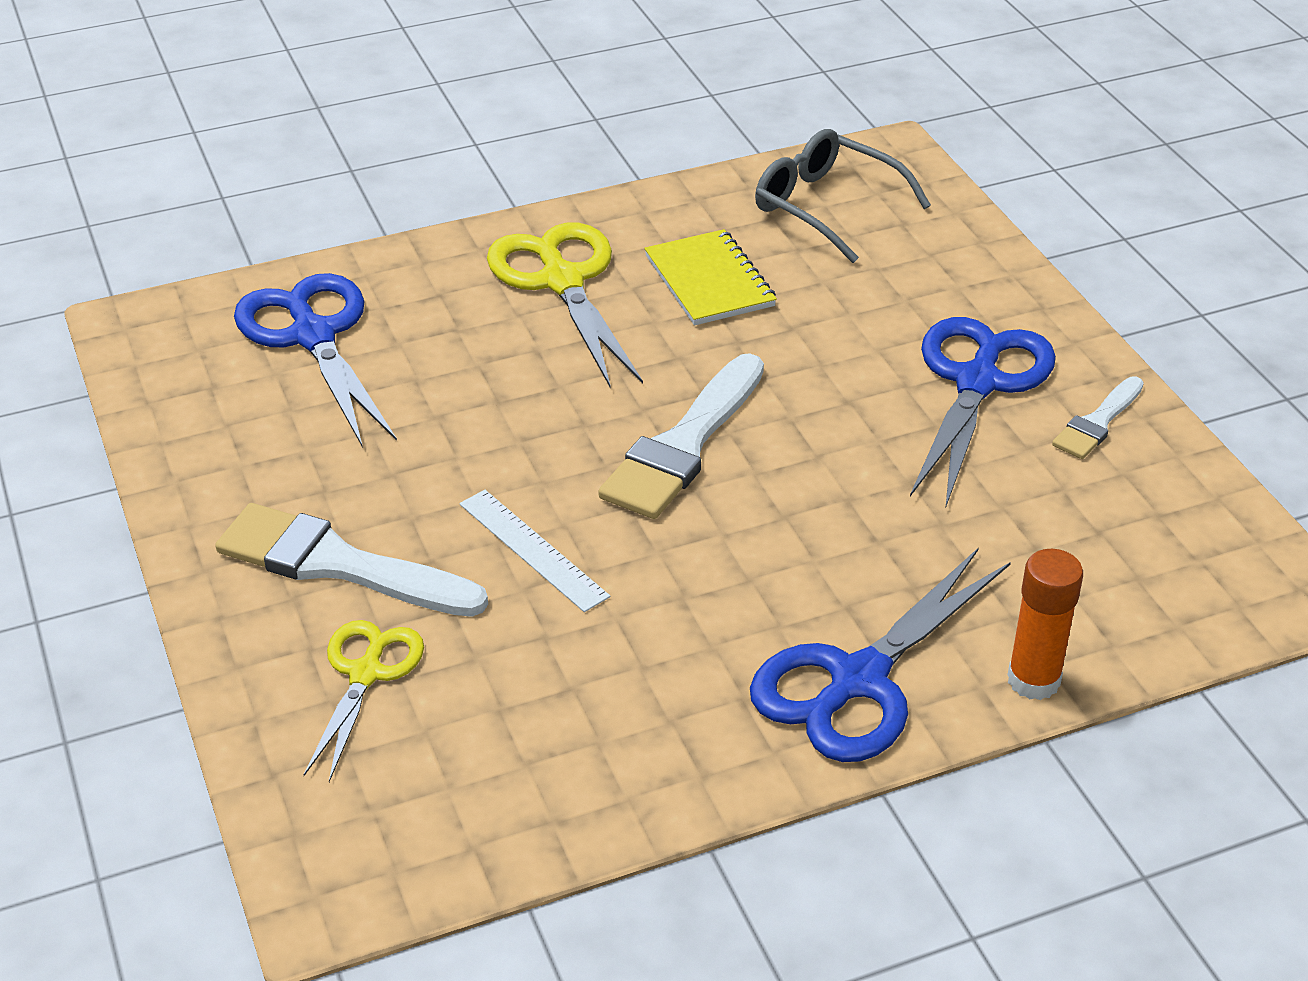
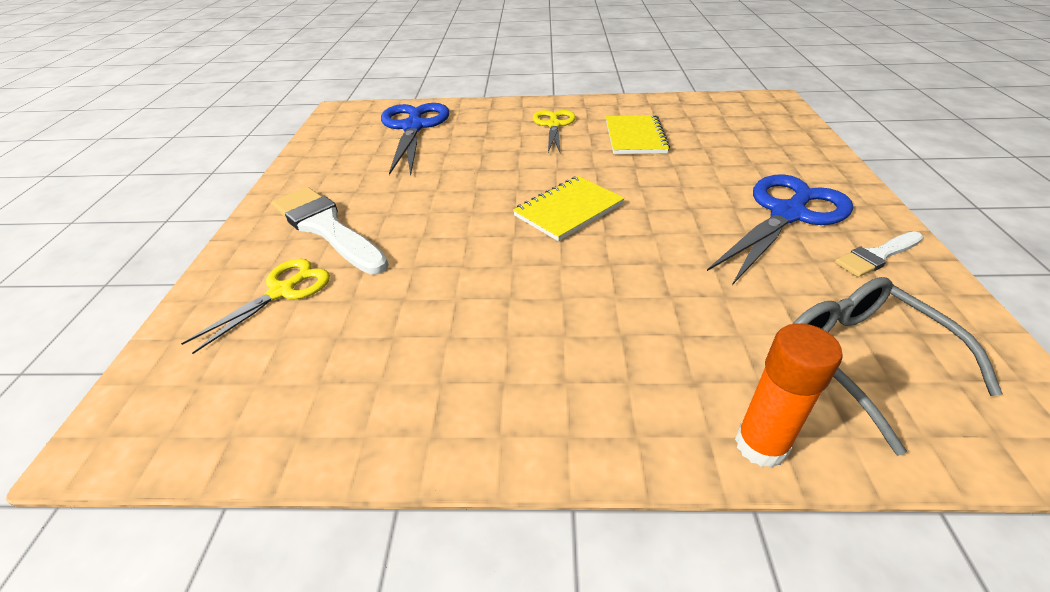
camera: 25 degrees right, 0 degrees up
white ruler [460,490,610,612] -> none
yellow scissors [487,223,643,389] -> yellow scissors [533,110,576,152], size x0.62
white brush [598,353,764,519] -> yellow notebook [513,176,625,241]
blue scissors [750,547,1011,762] -> none
grey glasses [755,129,931,263] -> grey glasses moved to [793,277,1003,456]

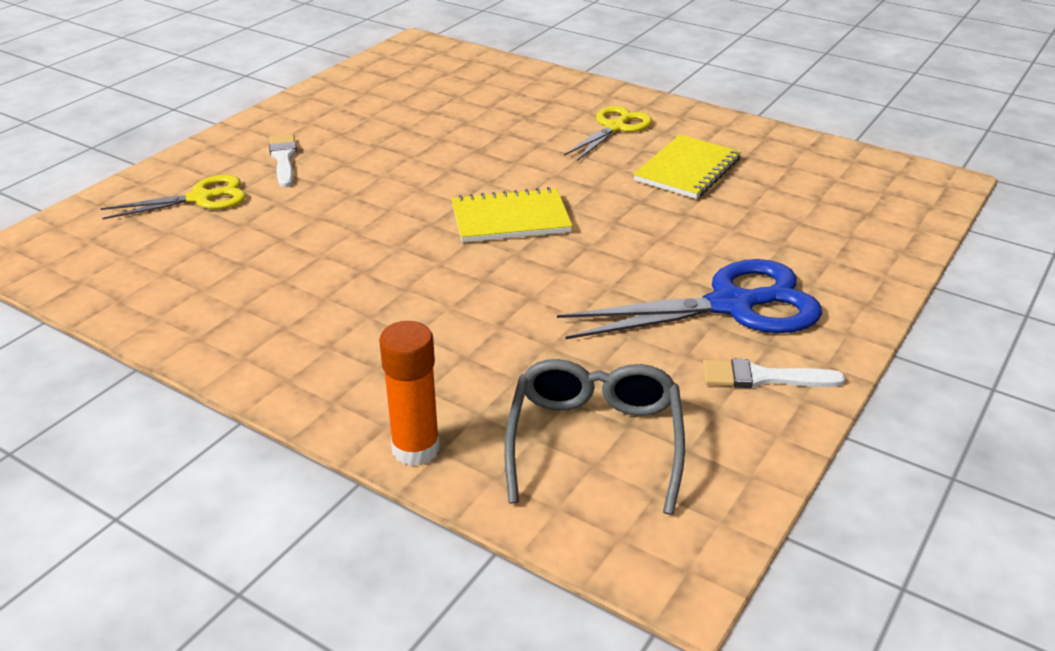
camera: 30 degrees right, 5 degrees down
white brush [272,187,389,275] -> white brush [269,134,297,187], size x0.55
blue scissors [381,103,449,175] -> none

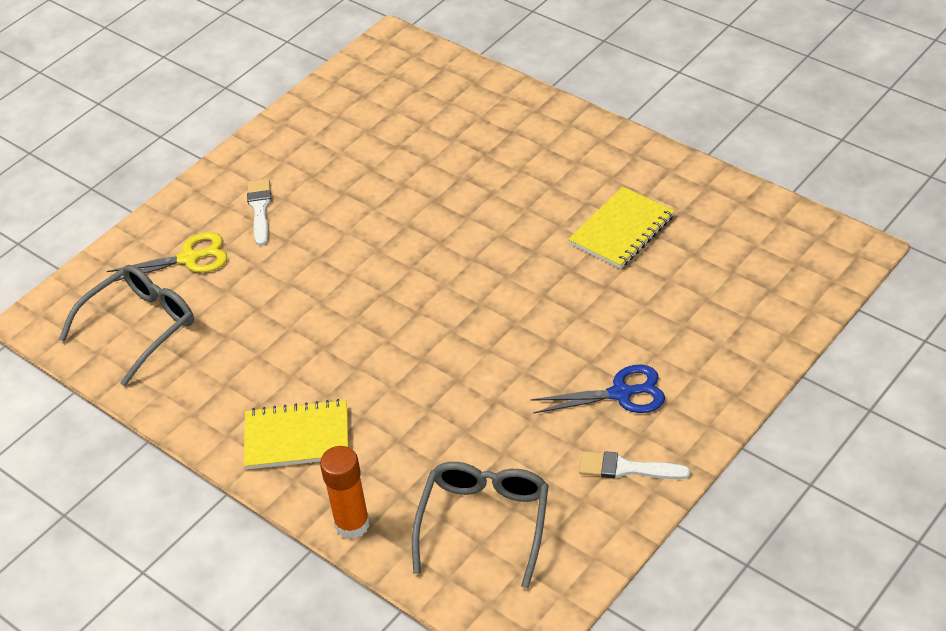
camera: 10 degrees right, 10 degrees up
yellow notebook [451,187,573,243] -> yellow notebook moved to [244,399,348,470]
blue scissors [557,259,822,339] -> blue scissors [530,365,665,414], size x0.62
yellow scissors [564,106,652,161] -> none
none -> grey glasses [59,265,194,386]

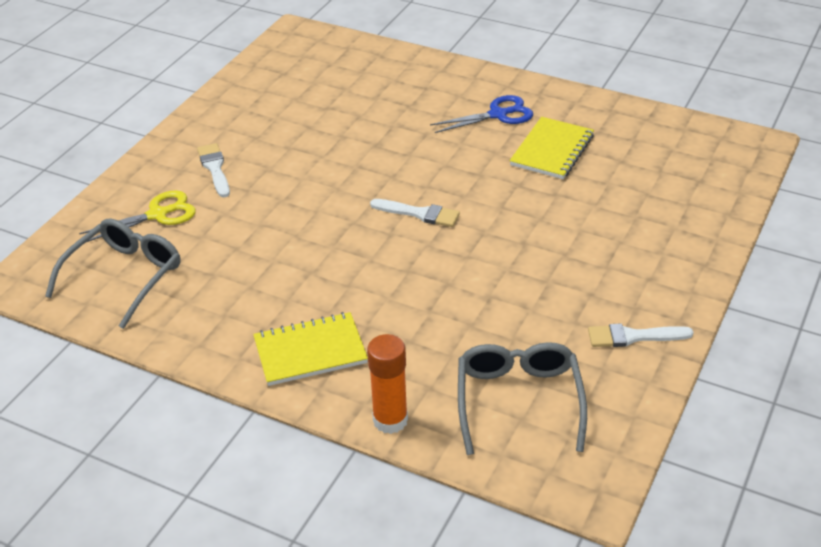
camera: 15 degrees left, 5 degrees down
blue scissors [530,365,665,414] -> blue scissors moved to [430,95,533,133]
none -> white brush [370,199,460,227]

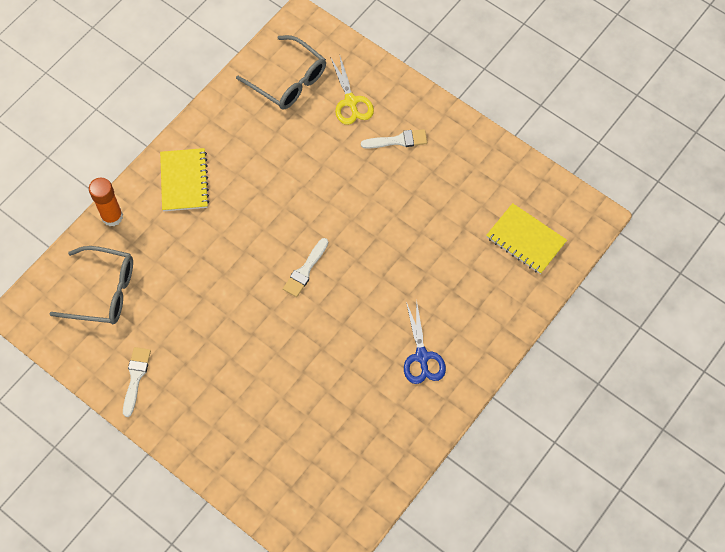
camera: 100 degrees right, 25 degrees up
yellow notebook [510,117,594,179] -> yellow notebook moved to [486,203,567,274]

